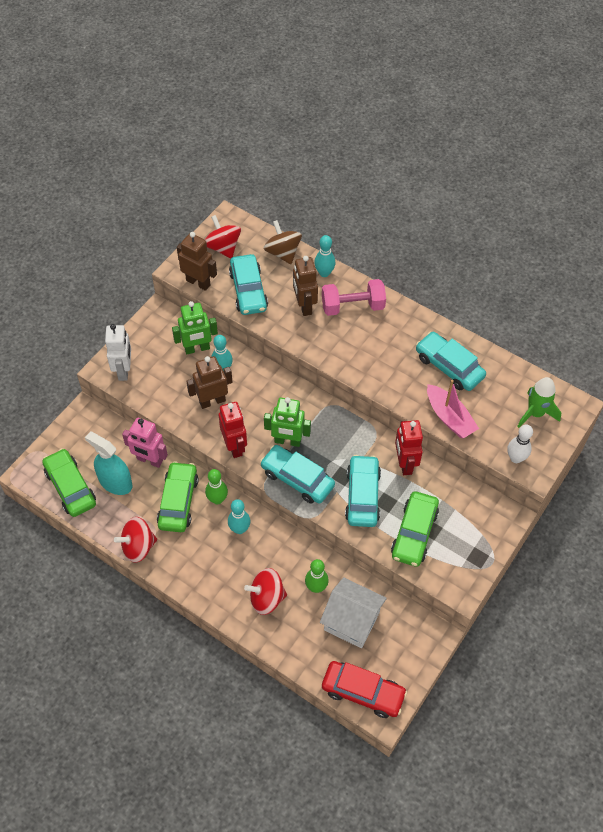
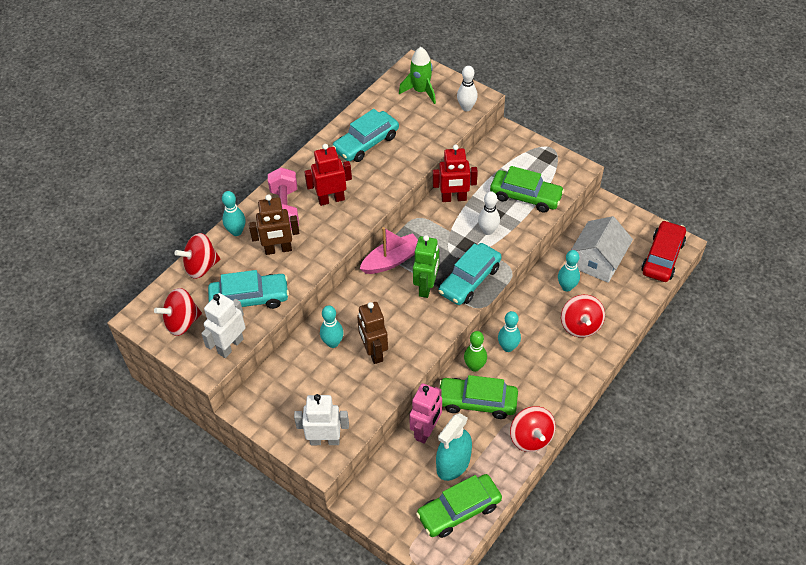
camera: 85 degrees left, 5 degrees down
green robot [172,301,218,354] -> none
brown robot [177,232,217,291] -> white robot [201,293,246,358]
red robot [219,402,247,458] -> red robot moved to [304,144,352,206]
brown spinning top [264,220,302,264] -> red spinning top [174,233,220,279]
green bowling pin [305,559,329,593] -> turquoise bowling pin [558,250,580,292]
turquoise car [345,455,381,527] -> white bowling pin [478,191,500,235]
pink boat [427,380,479,438] -> pink boat moved to [360,227,418,274]

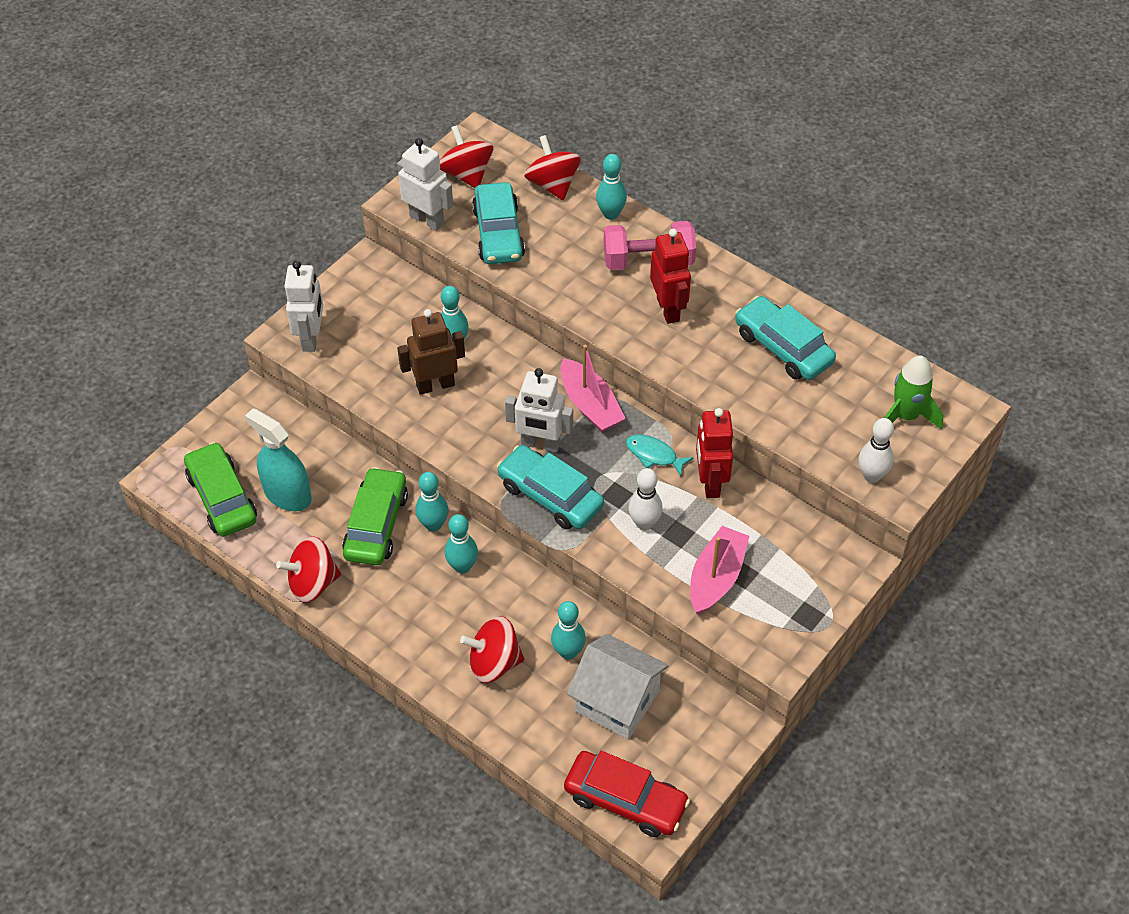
camera: 90 degrees right, 0 degrees up
brown robot [249,195,299,255] -> none
pink robot [409,383,442,444] -> none
green robot [413,235,439,298] -> white robot [505,368,573,452]
green bowling pin [464,331,487,372] -> turquoise bowling pin [416,472,448,532]
green car [490,166,564,213] -> pink boat [690,526,749,615]
none -> turquoise fish [626,434,694,476]

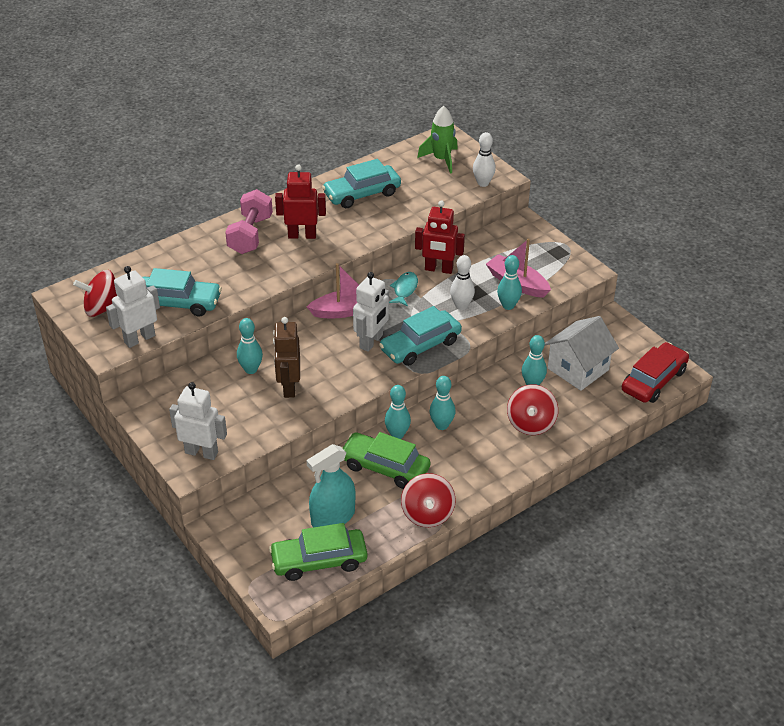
camera: 75 degrees left, 10 degrees down
red spinning top [524,135,581,200] -> none
turquoise bowling pin [596,154,627,220] -> turquoise bowling pin moved to [497,255,522,310]
turquoise fish [626,434,694,476] -> turquoise fish turned 150 degrees clockwise [389,272,418,307]

